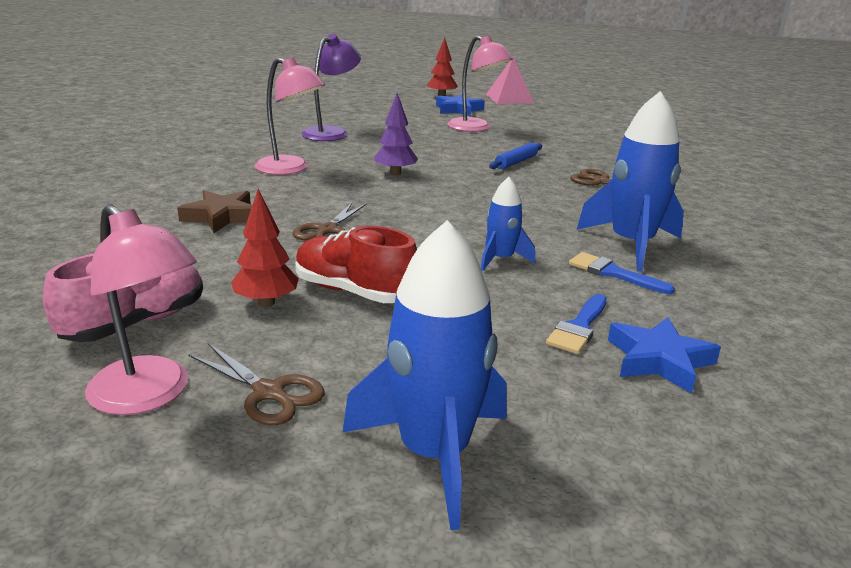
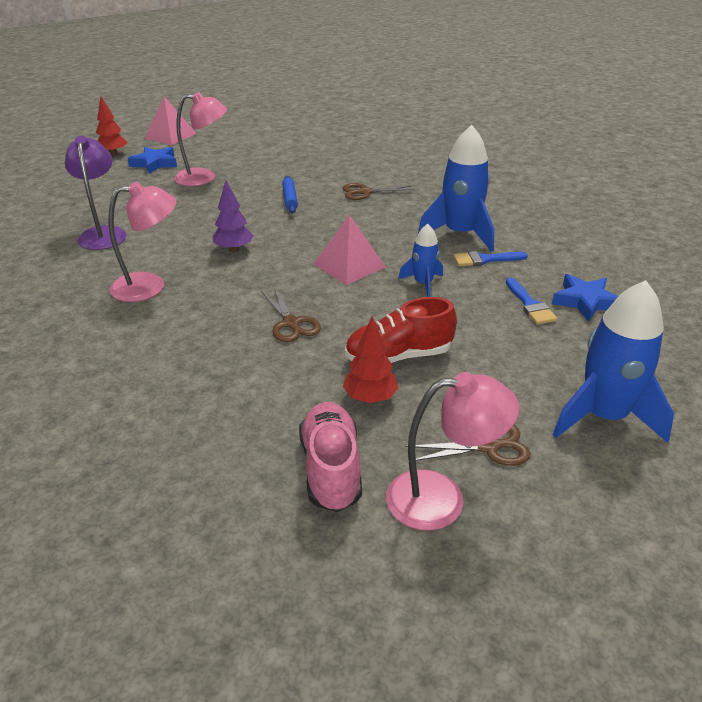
camera: 45 degrees left, 10 degrees up
brown star [177,190,252,233] -> none
none -> pink pyramid [314,215,386,285]

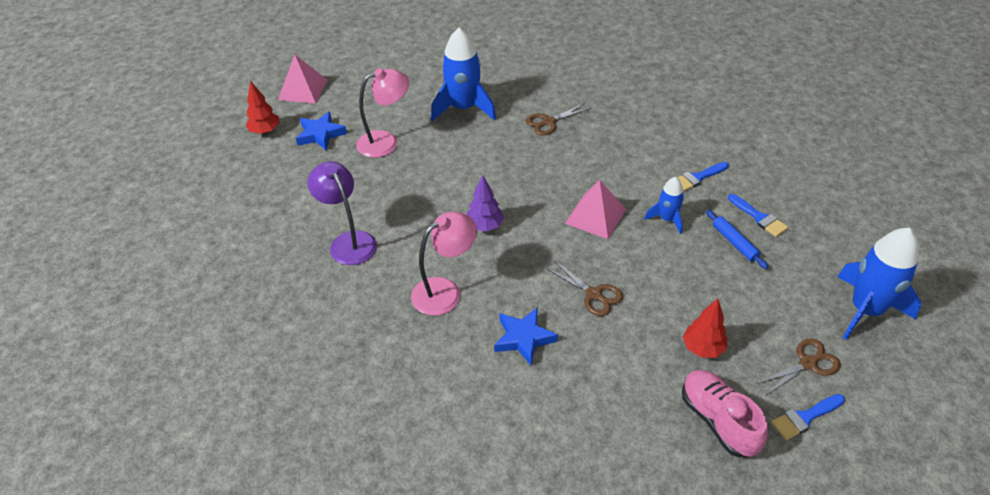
camera: 20 degrees left, 10 degrees up
blue rolling pin [282,176,298,213] -> blue rolling pin moved to [706,210,768,269]
red shoe [345,297,457,363] -> none
pink lamp [386,372,519,531] -> blue brush [771,394,845,440]
blue rocket [418,125,494,252] -> blue rocket moved to [431,28,496,121]
blue star [552,274,619,322] -> blue star moved to [494,307,558,365]

